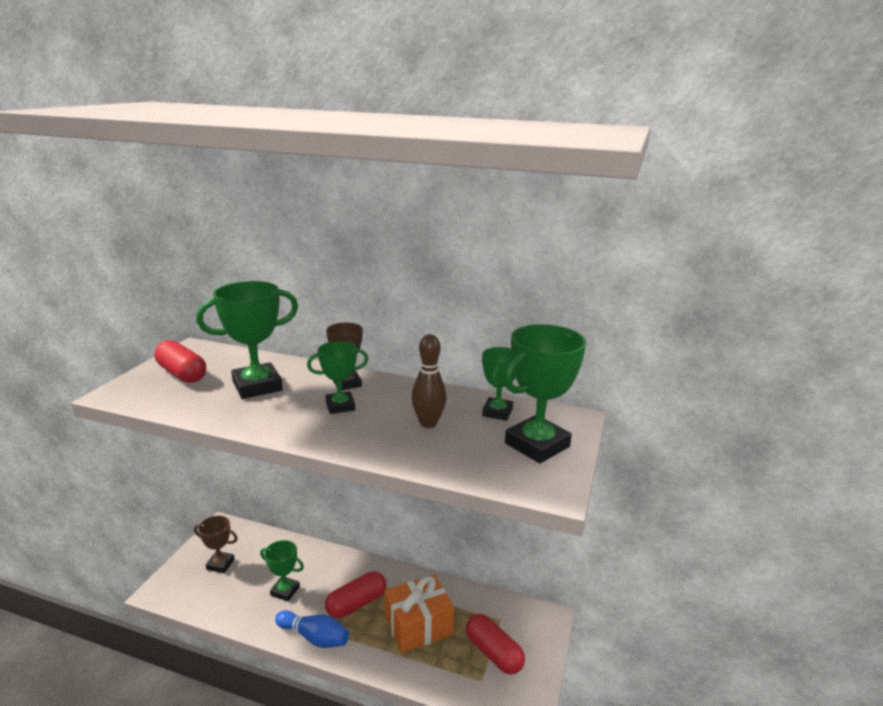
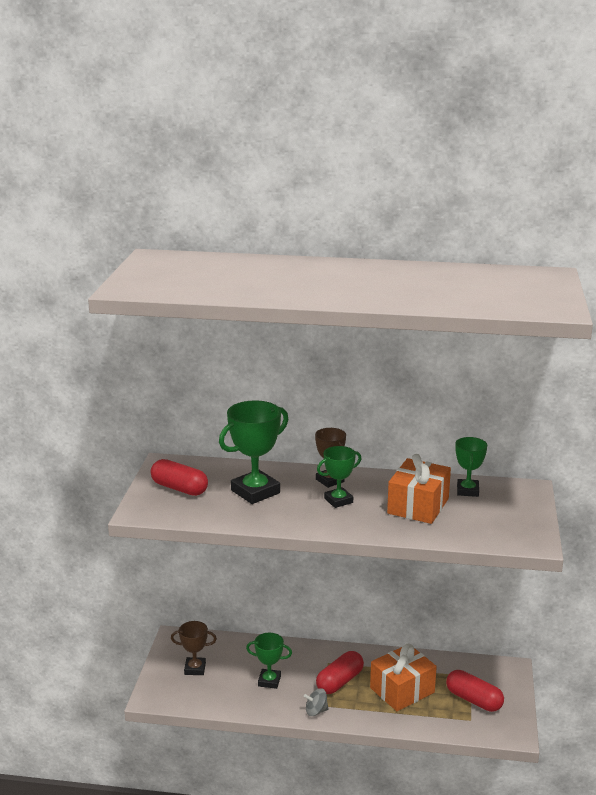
camera: 10 degrees left, 0 degrees up
blue bowling pin [275,610,349,648] -> grey spinning top [304,688,329,716]
brown bowling pin [411,334,446,428] -> orange gift [387,454,451,524]
green trophy [504,324,586,463] -> none

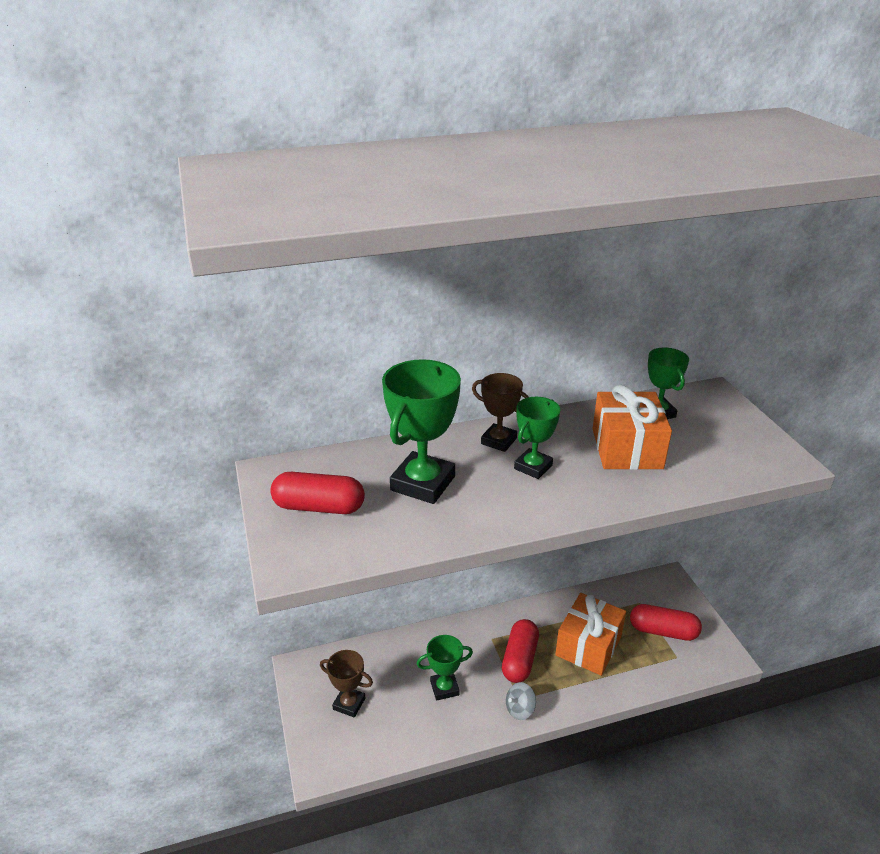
camera: 25 degrees left, 10 degrees up
brown trophy [171,621,217,675] -> brown trophy turned 45 degrees clockwise [320,650,373,718]

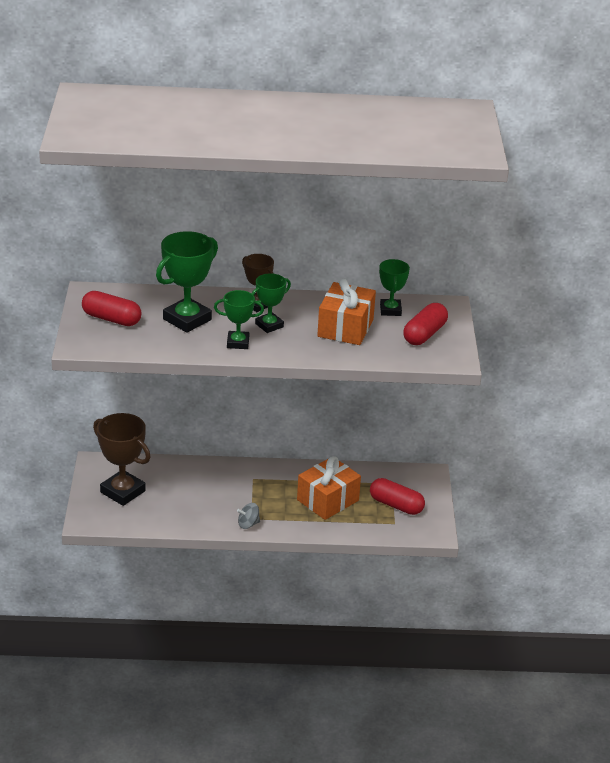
camera: 15 degrees right, 0 degrees up
brown trophy [320,650,373,718] -> brown trophy [93,413,151,506], size x1.68
green trophy [417,635,473,701] -> green trophy moved to [214,290,264,349]
red capsule [502,619,539,683] -> red capsule moved to [403,303,448,345]

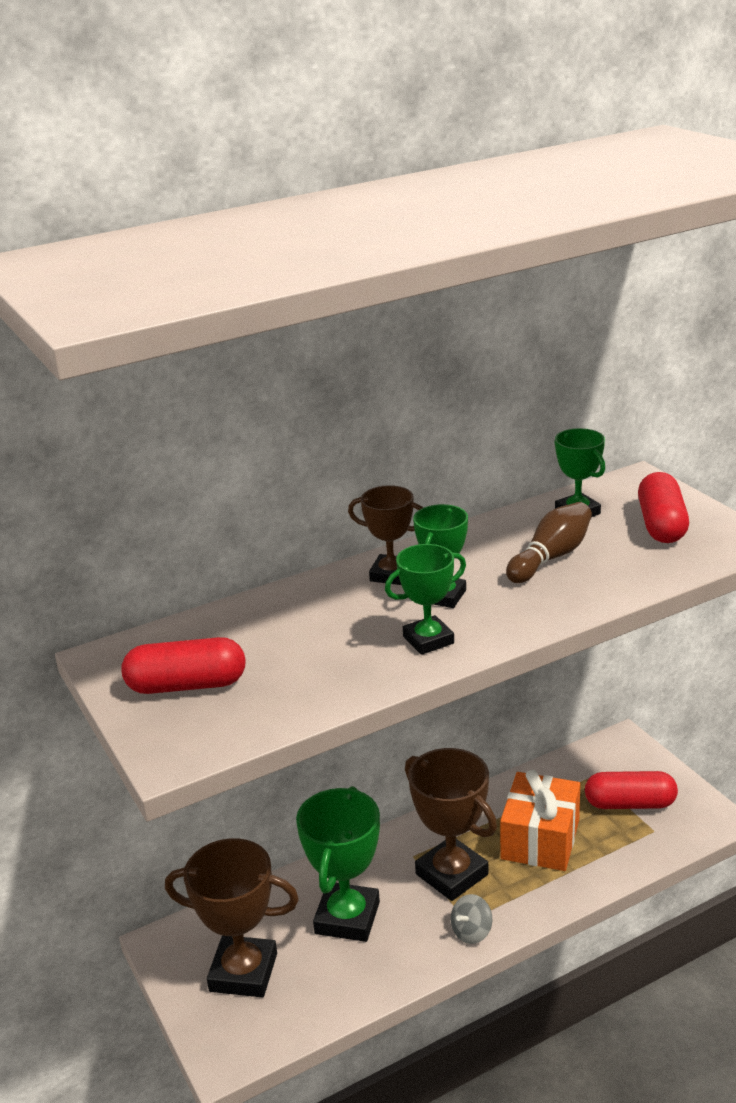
camera: 25 degrees left, 5 degrees down
green trophy [156,231,218,333] -> green trophy moved to [296,786,380,942]
orange gift [317,279,376,345] -> brown bowling pin [506,502,592,583]
none -> brown trophy [405,748,497,901]

